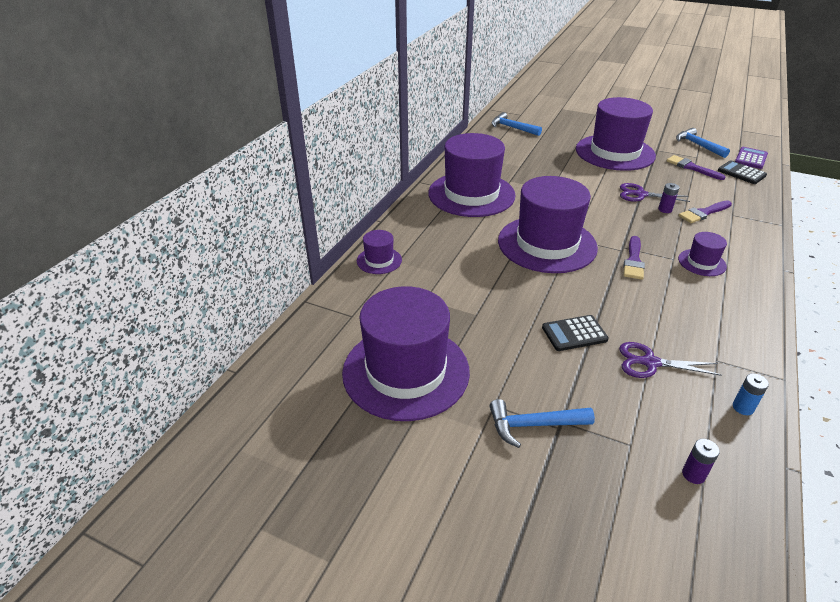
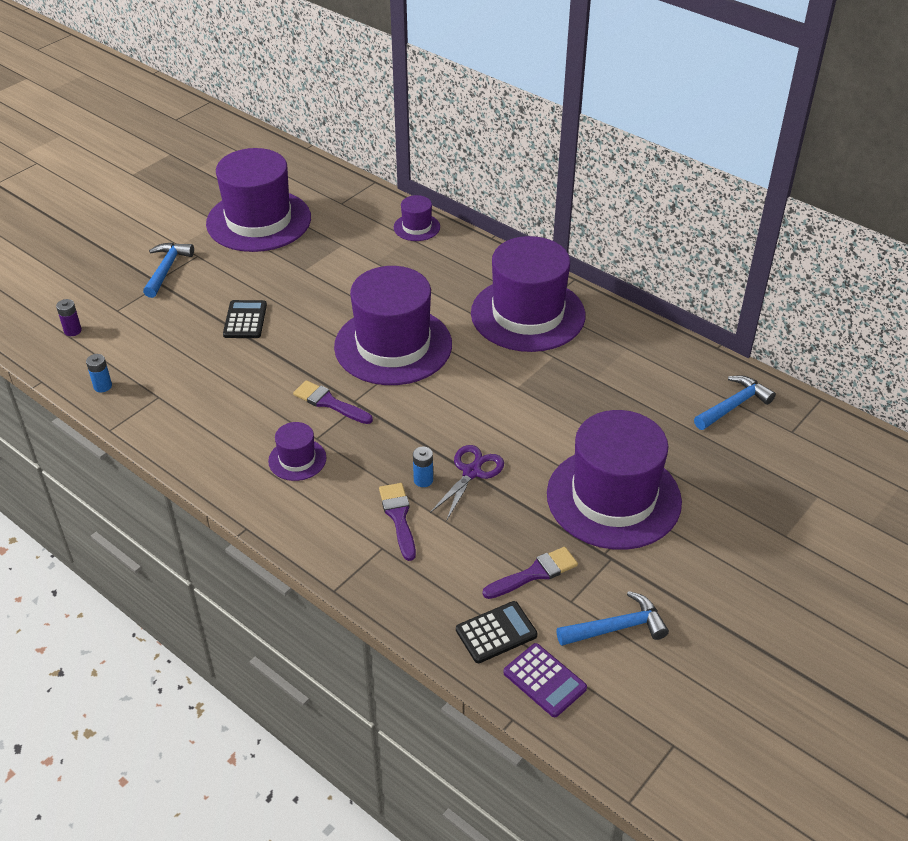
camera: 105 degrees right, 5 degrees up
purple scissors [619,342,722,378] -> none
purple battery [658,183,679,213] -> blue battery [413,447,433,487]

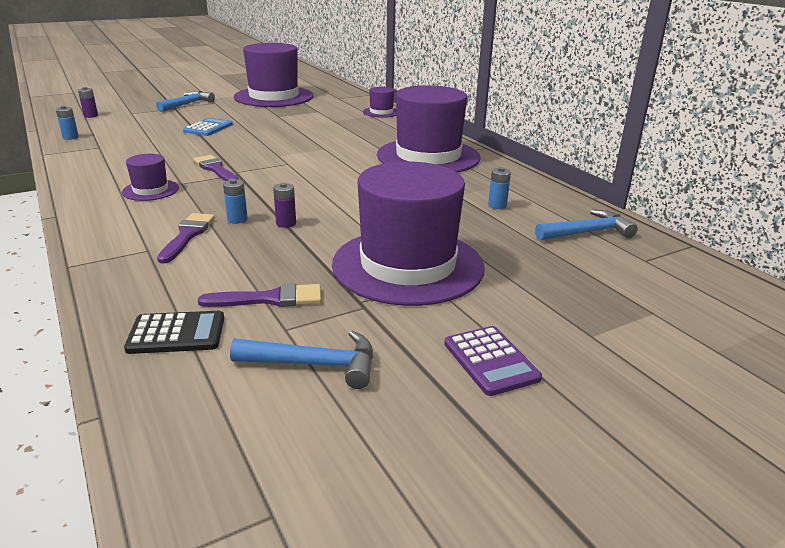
camera: 20 degrees right, 15 degrees down
black calculator [223,300,267,338] -> blue calculator [183,118,233,136]
purple hat [334,266,452,385] -> none
purple scissors [430,445,504,521] -> purple battery [273,183,296,228]
purple calculator [503,643,587,717] -> purple calculator moved to [444,326,542,396]
none -> blue battery [488,167,511,209]

